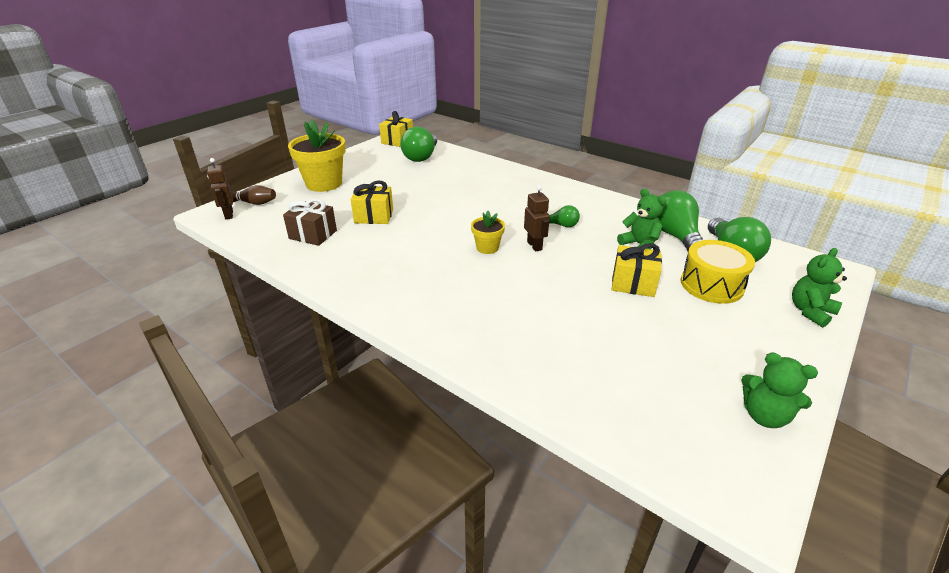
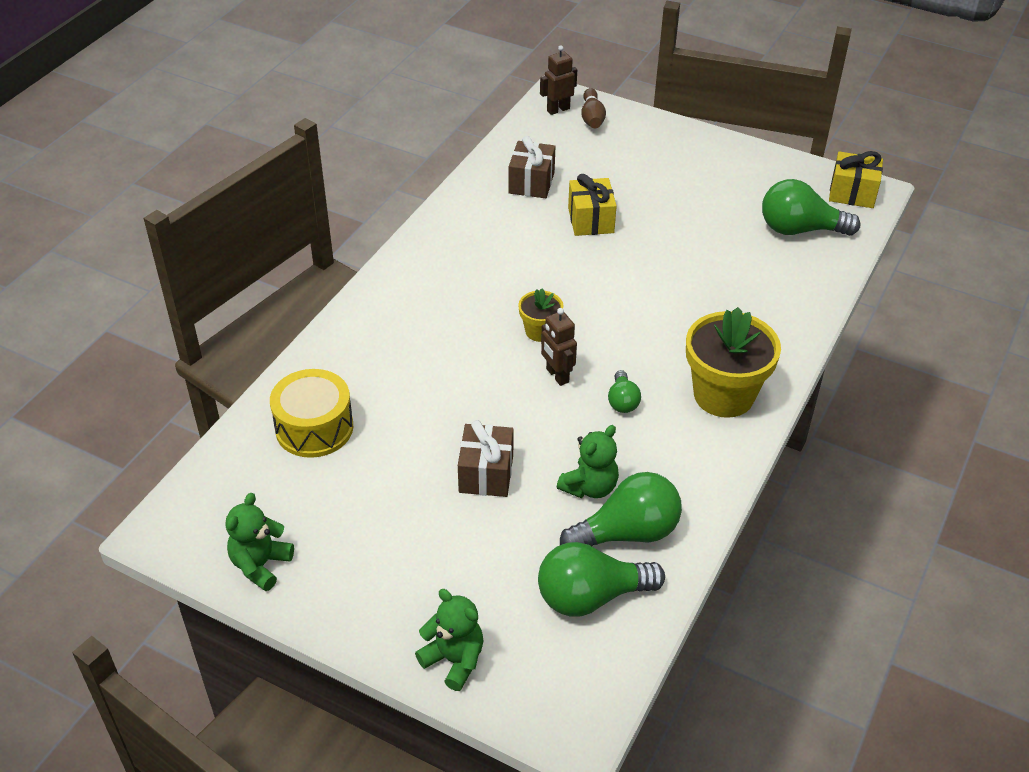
camera: 80 degrees right, 10 degrees up
yellow flower pot [288,120,345,192] -> yellow flower pot moved to [686,307,781,418]
brown robot [524,185,550,251] -> brown robot turned 90 degrees clockwise [541,308,577,386]
yellow gift [612,243,662,297] -> brown gift [458,420,514,497]
yellow drum [680,240,755,304] -> yellow drum moved to [270,369,353,458]

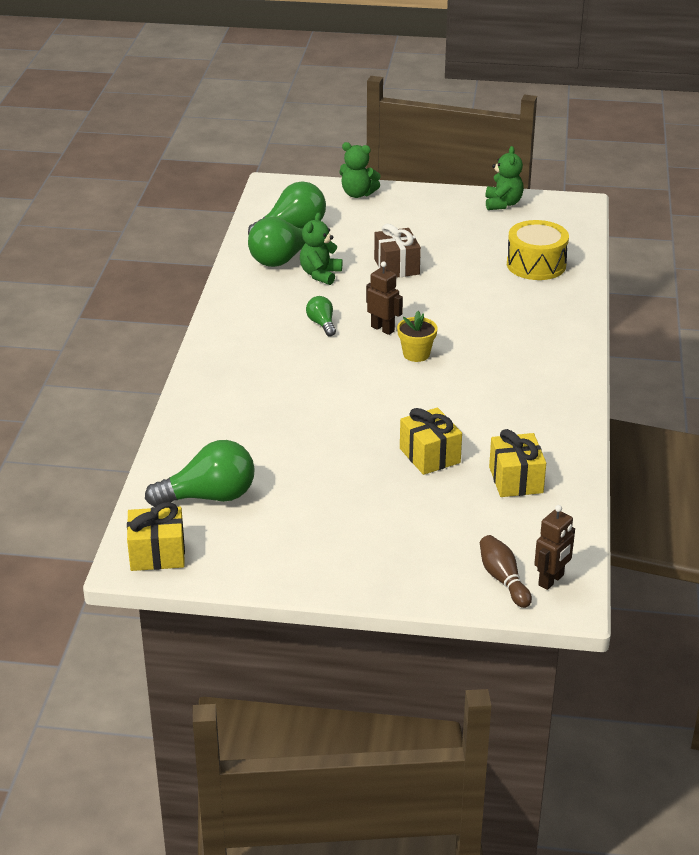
camera: 160 degrees right, 10 degrees down
brown gift [508,136,555,198] -> yellow gift [489,429,546,497]
yellow flower pot [686,307,781,418] -> none

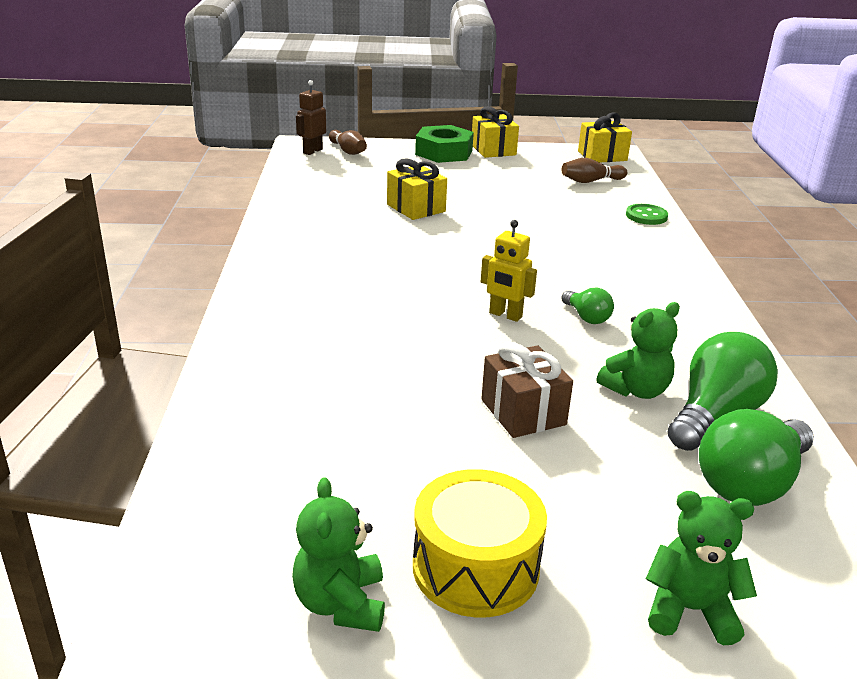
camera: 170 degrees right, 5 degrees down
green light bulb [145,440,255,507] -> brown bowling pin [562,158,627,183]
green teddy bear [300,213,342,285] -> green teddy bear turned 45 degrees clockwise [597,302,680,399]
brown robot [366,262,403,335] -> yellow robot [481,220,537,322]
yellow flower pot [397,311,438,362] -> none
yellow gift [489,429,546,497] -> yellow gift moved to [472,106,519,158]
yellow drum [507,220,569,280] -> yellow drum moved to [413,469,547,617]
none -> green nut [415,125,474,163]
none -> green button [626,204,668,225]

